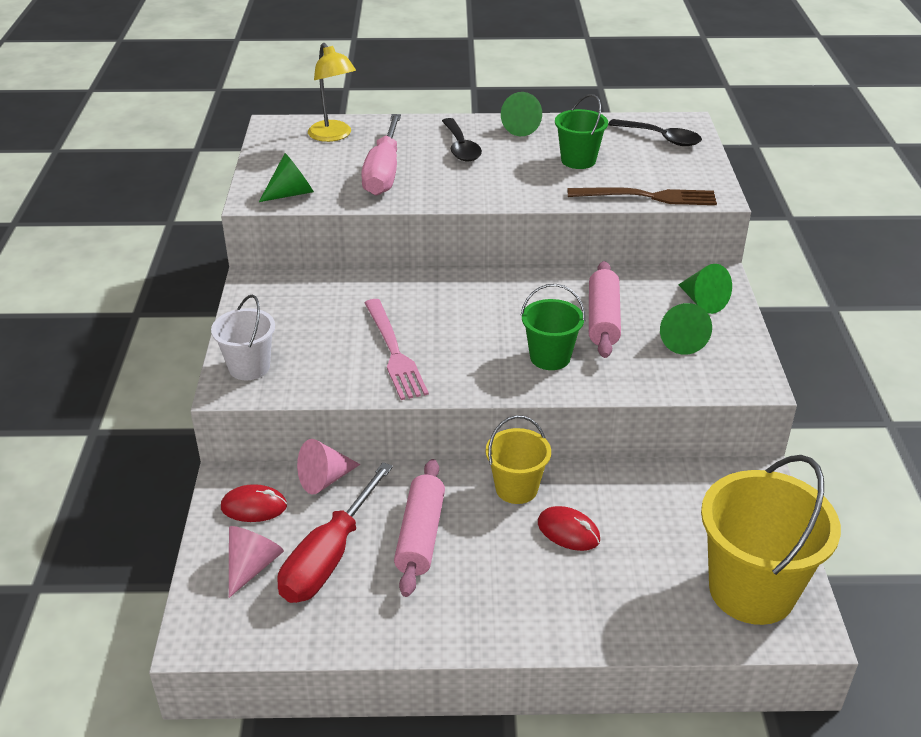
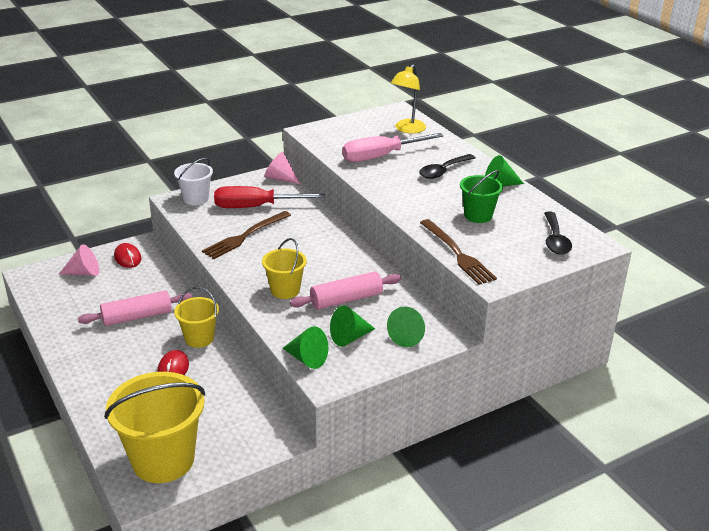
camera: 60 degrees right, 5 degrees down
green cone [259,153,314,202] -> green cone moved to [282,326,328,369]
red screwdriver [277,462,393,603] -> red screwdriver moved to [214,186,325,208]
pink cone [297,439,360,494] -> pink cone moved to [265,152,300,184]
pink fork [365,299,429,400] -> brown fork [202,211,291,259]
green bucket [520,284,585,370] -> yellow bucket [262,238,307,299]

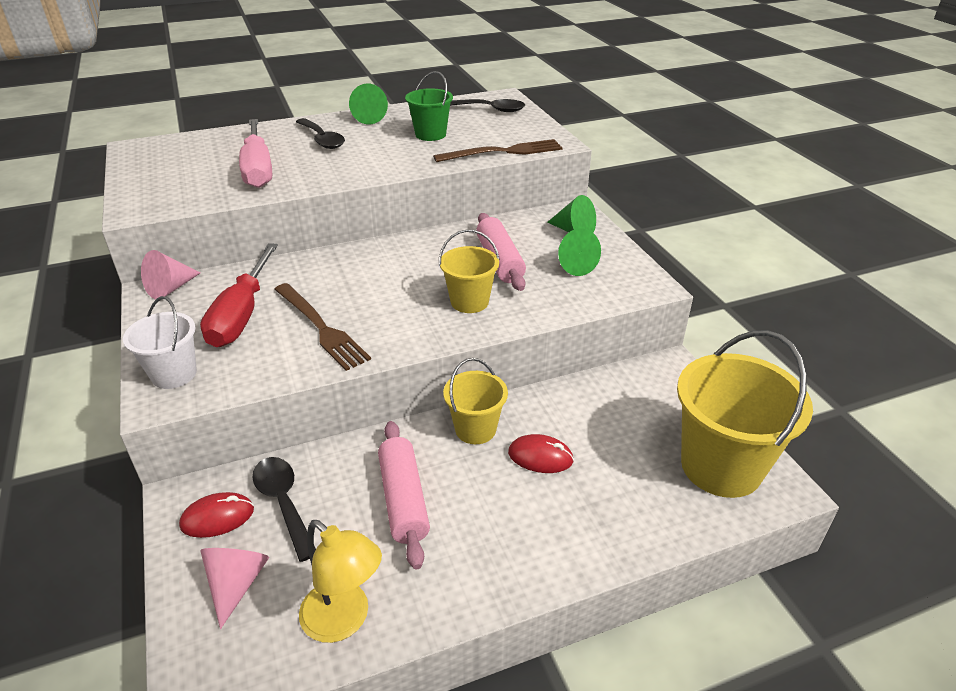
camera: 80 degrees left, 5 degrees up
green cone [282,326,328,369] -> none
yellow lamp [391,64,426,134] -> yellow lamp moved to [299,520,382,643]
none -> black spoon [252,457,316,562]

